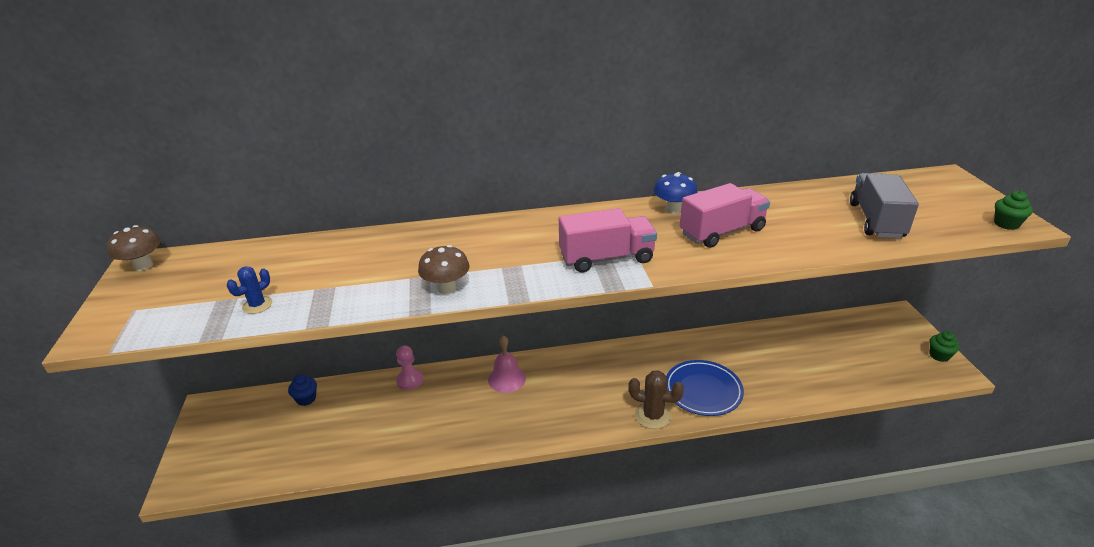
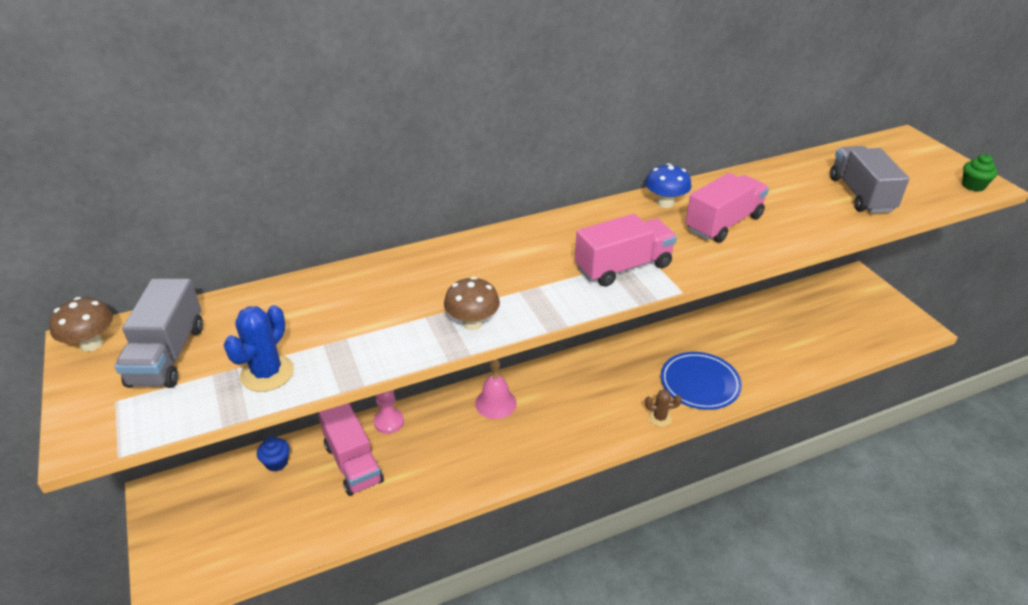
camera: 15 degrees left, 5 degrees up
blue cactus [227,266,272,314] -> blue cactus [224,305,294,392], size x1.59
brown cactus [628,370,684,429] -> brown cactus [645,390,682,427], size x0.63
green cupcake [929,331,960,362] -> none
none -> grey truck [115,279,203,388]
none -> pink truck [318,403,384,496]

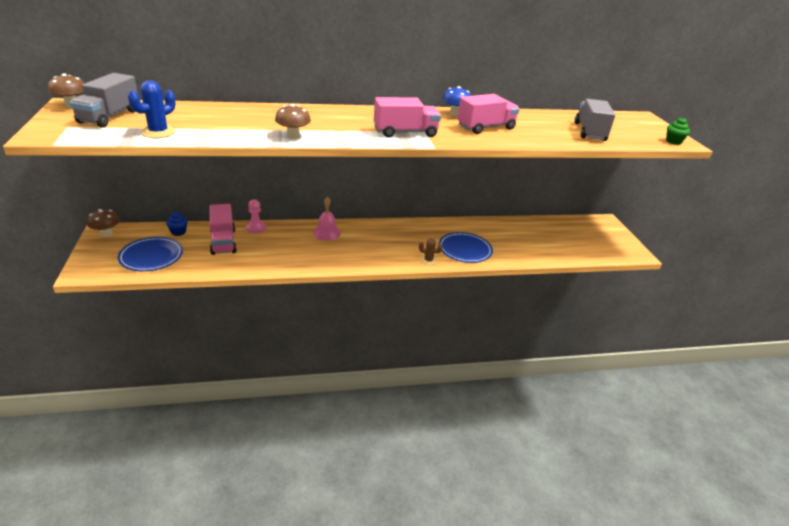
camera: 10 degrees right, 5 degrees down
none -> brown mushroom [87,209,120,237]
none -> blue plate [118,237,183,271]

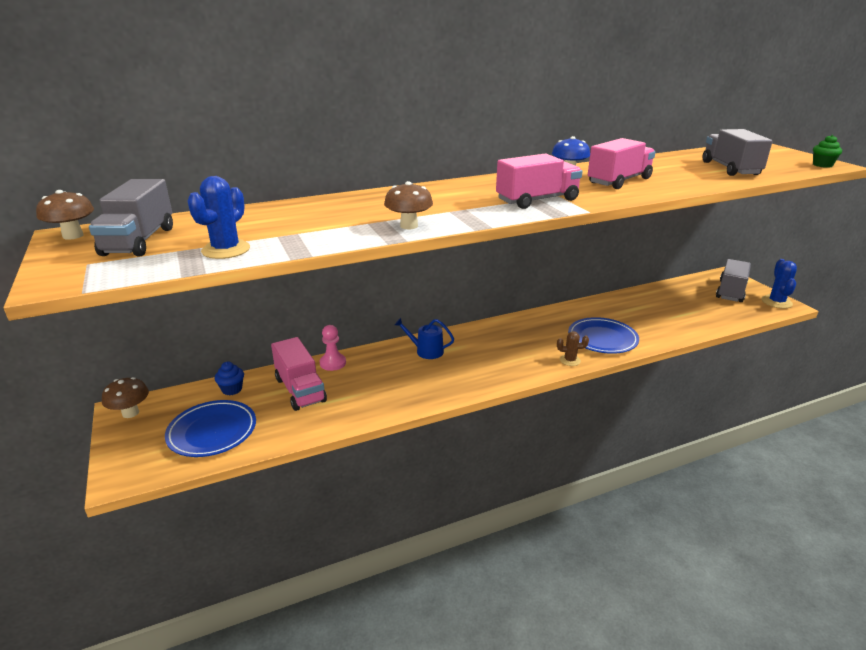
camera: 10 degrees left, 5 degrees down
pink bell [313,197,341,240] -> blue watering can [395,318,454,359]
none -> grey truck [716,259,751,302]
none -> blue cactus [762,259,797,309]

